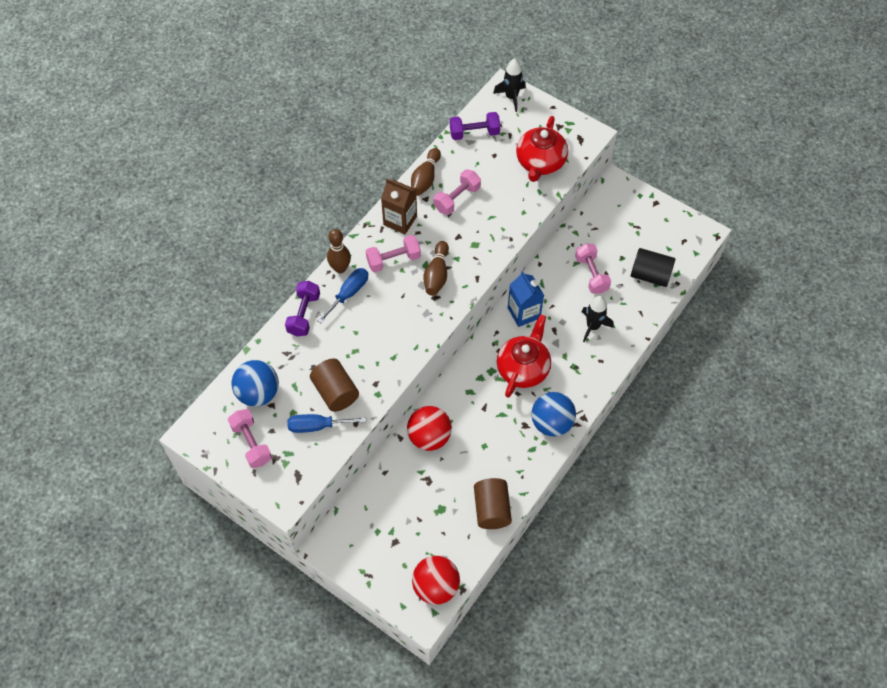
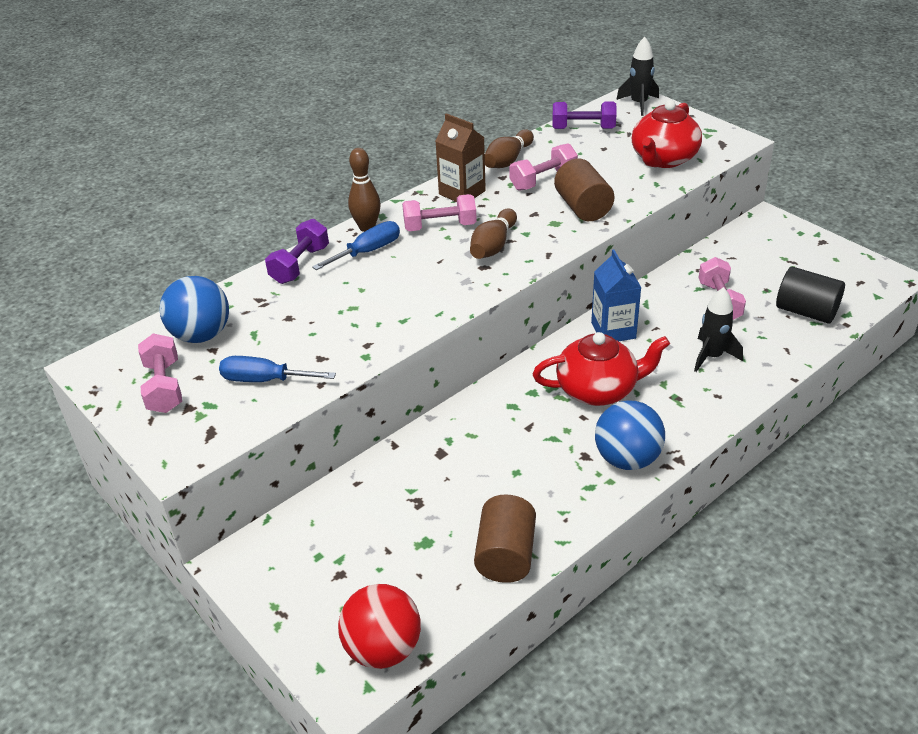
camera: 15 degrees right, 20 degrees down
brown cylinder [310,358,359,412] -> brown cylinder moved to [554,159,615,221]
red ball [407,406,452,451] -> none
red teapot [497,314,551,398] -> red teapot turned 45 degrees clockwise [533,332,670,406]

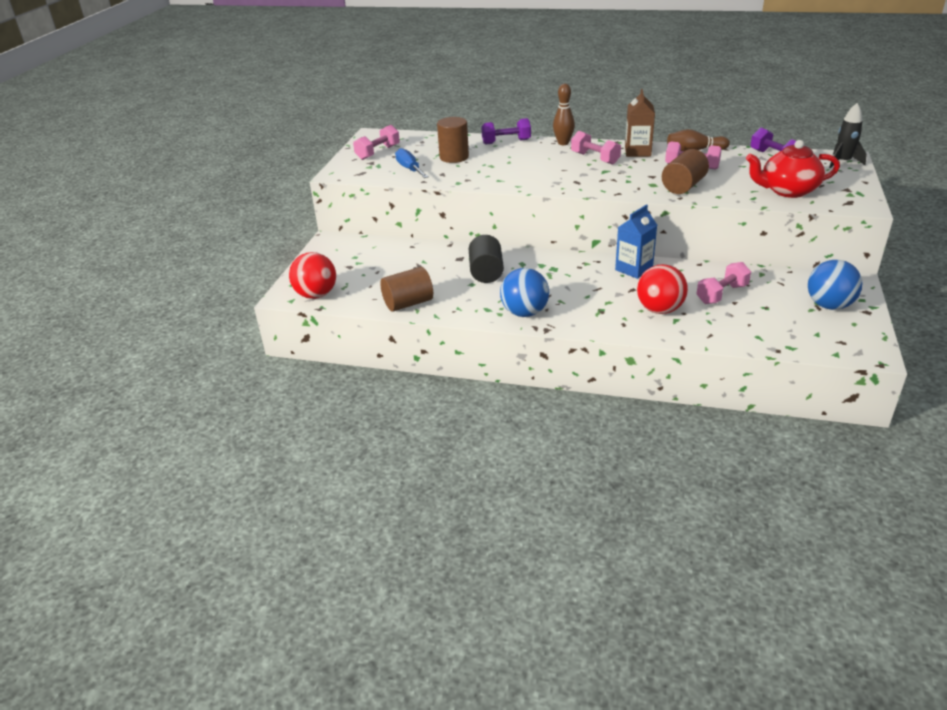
camera: 55 degrees right, 5 degrees down
blue ball [160,276,229,343] -> blue ball moved to [808,260,862,310]
blue screwdriver [312,221,400,270] -> none
brown bowling pin [470,208,517,259] -> none
red teapot [533,332,670,406] -> none
black rocket [694,287,743,372] -> red ball [637,264,688,314]
black cylinder [776,266,845,324] -> black cylinder moved to [469,235,504,283]
none -> brown cylinder [437,117,469,163]

